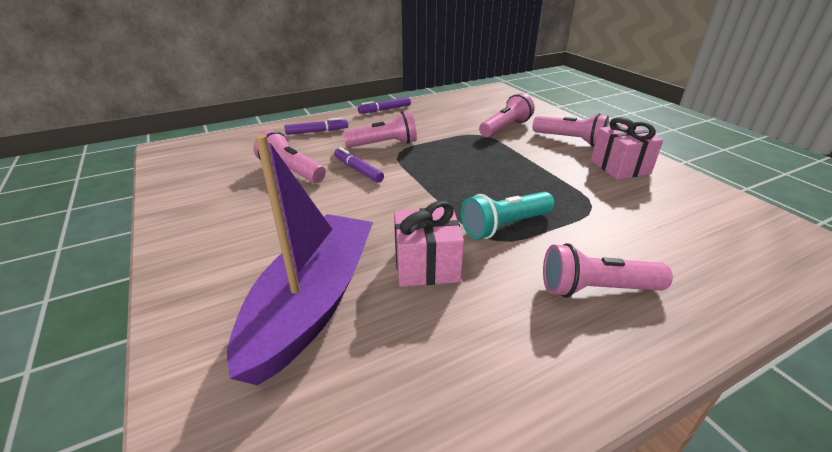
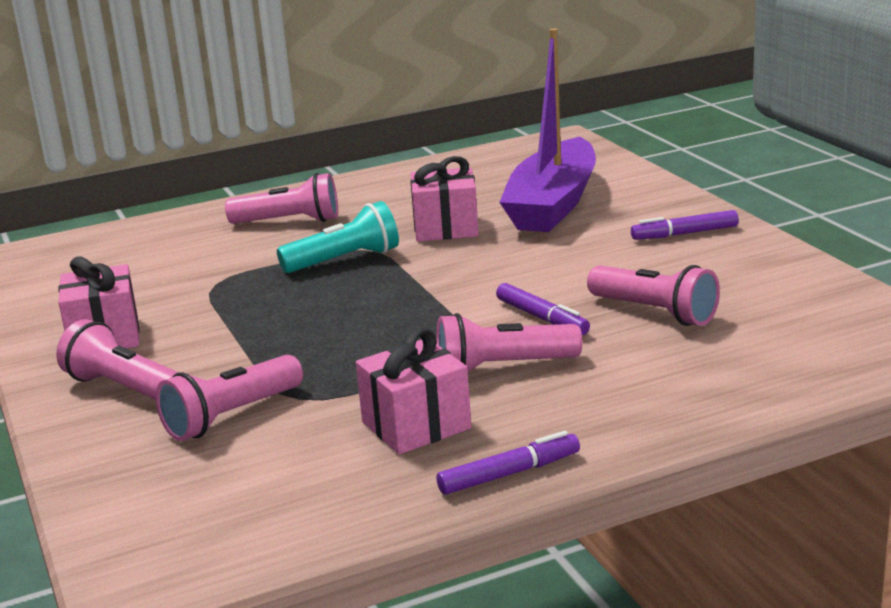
camera: 175 degrees left, 10 degrees down
purple marker [284,118,348,135] -> purple marker moved to [631,210,739,240]
none -> pink gift [356,328,471,454]

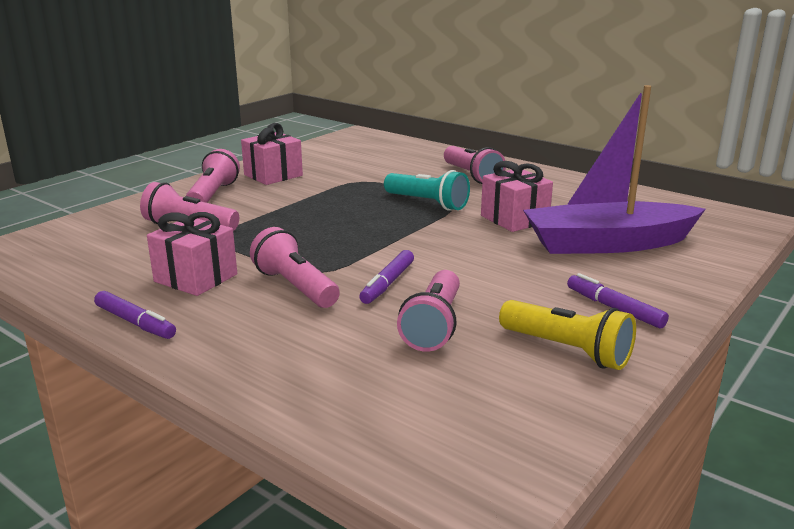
camera: 60 degrees right, 0 degrees up
none -> yellow flashlight [499,300,636,370]

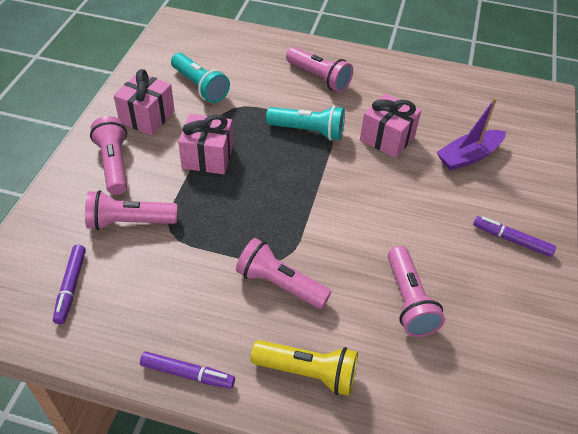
camera: 25 degrees left, 25 degrees up
pink gift [147,212,237,296] -> pink gift moved to [178,114,233,174]
purple marker [359,250,414,304] -> purple marker moved to [53,245,86,324]
yellow flashlight [499,300,636,370] -> yellow flashlight moved to [251,340,358,396]
purple boat [523,85,706,254] -> purple boat [436,98,506,171], size x0.58
none -> turquoise flashlight [171,53,230,103]

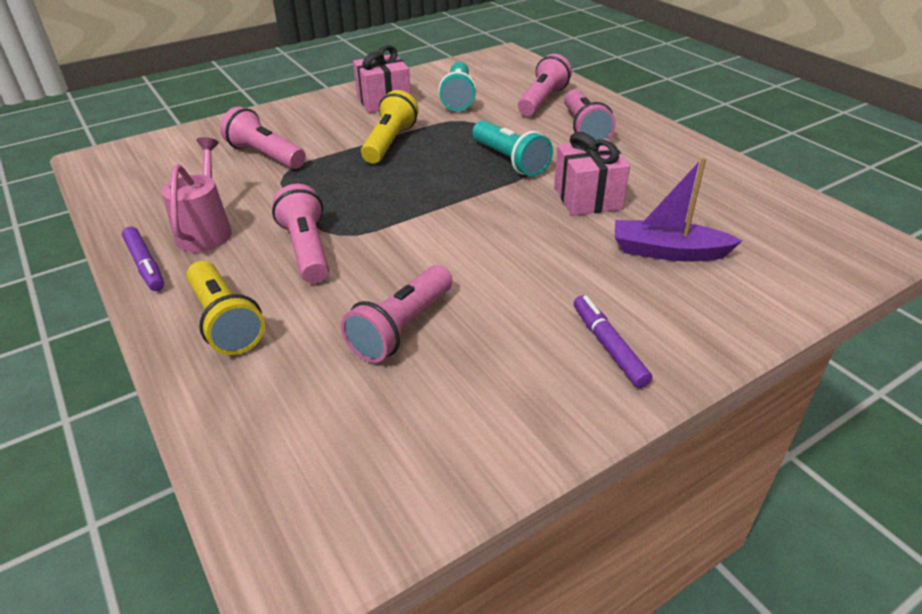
camera: 45 degrees right, 10 degrees down
purple marker [53,245,86,324] -> none
pink flashlight [90,116,127,195] -> pink flashlight moved to [518,54,572,116]
pink gift [178,114,233,174] -> yellow flashlight [361,90,418,164]
none -> pink watering can [162,137,232,252]

